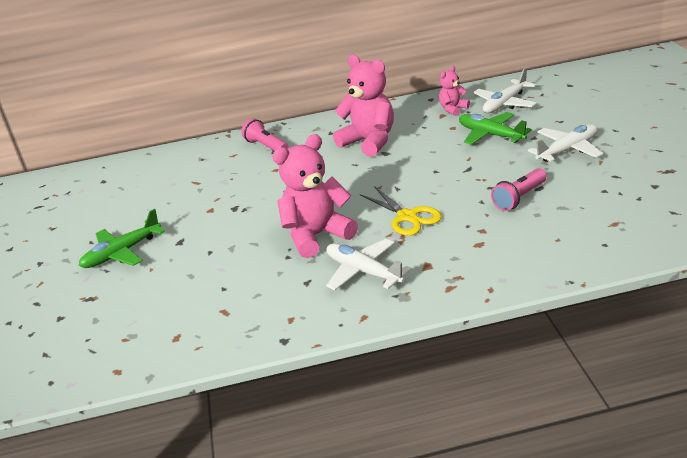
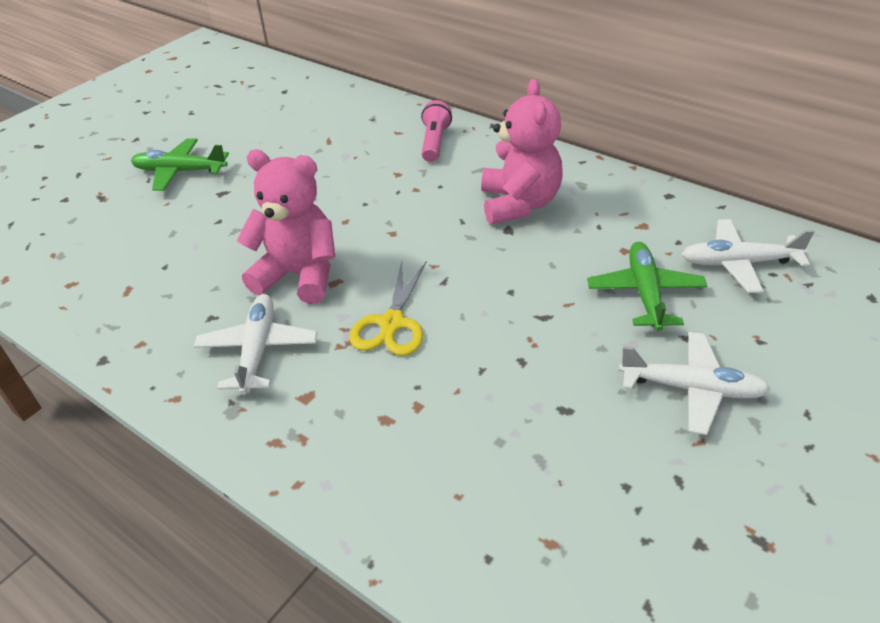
camera: 45 degrees right, 10 degrees up
pink teddy bear [439,66,470,116] -> none
pink flashlight [491,168,547,211] -> none

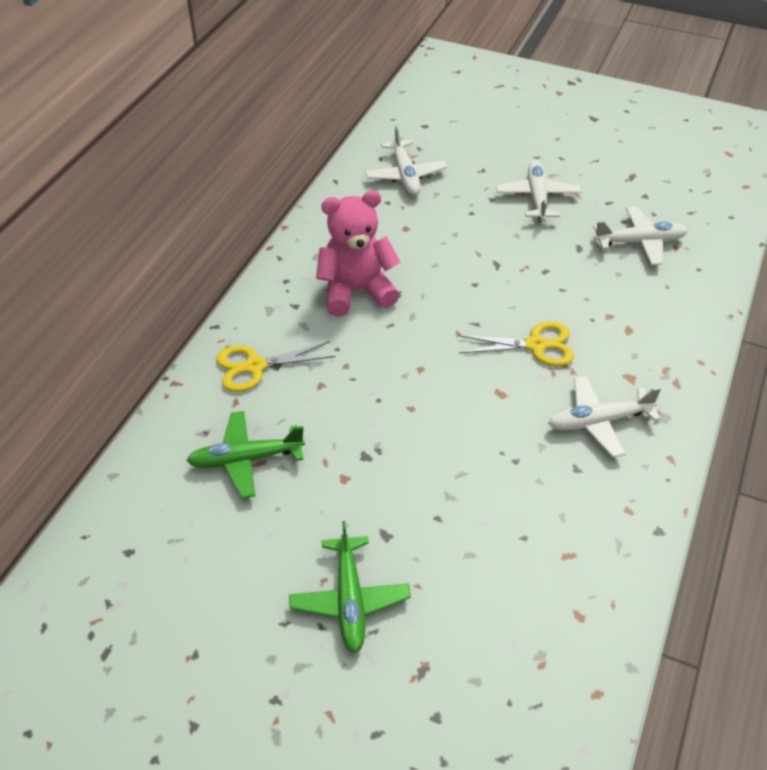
camera: 105 degrees left, 5 degrees up
pink teddy bear [237,150,335,304] -> none
pink flashlight [421,100,452,162] -> yellow scissors [216,341,335,392]
green plane [587,242,707,331] -> green plane moved to [186,411,305,498]
none -> white plane [593,207,688,265]

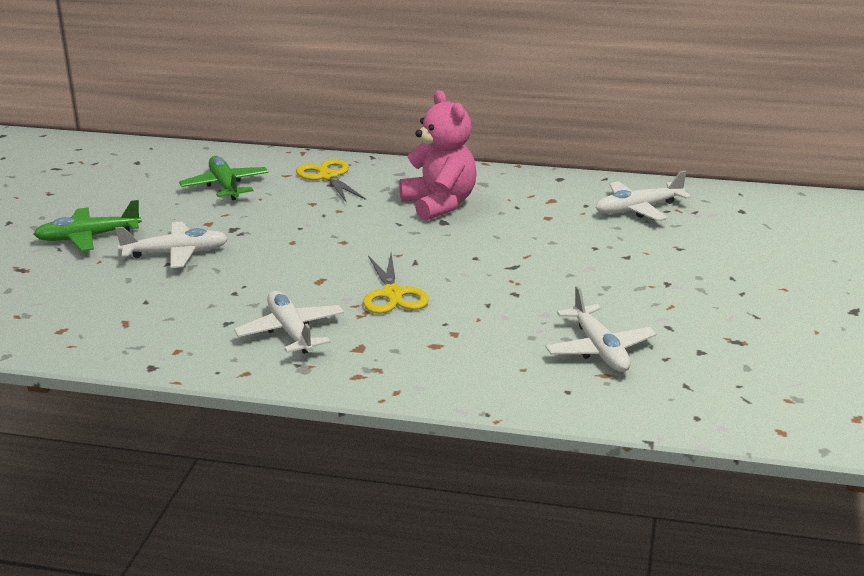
camera: 80 degrees right, 20 degrees down
white plane [496,161,581,221] -> white plane moved to [115,222,228,268]

